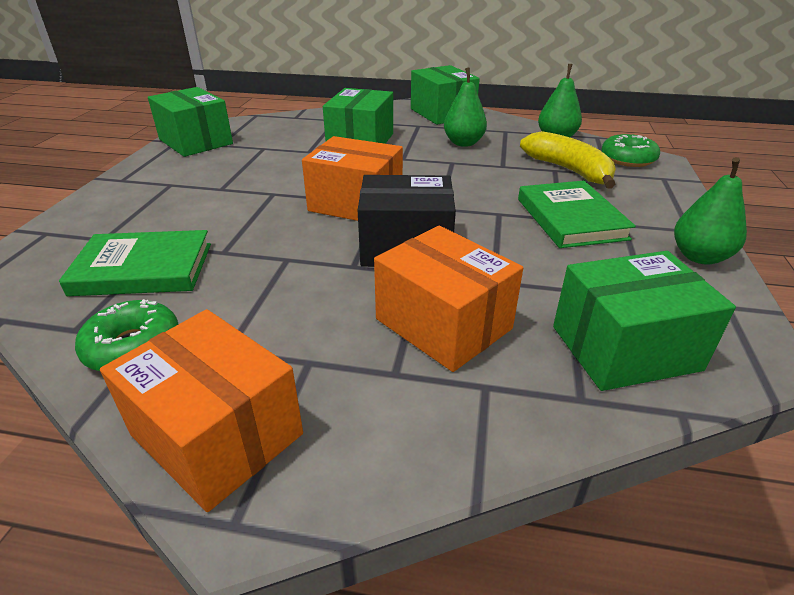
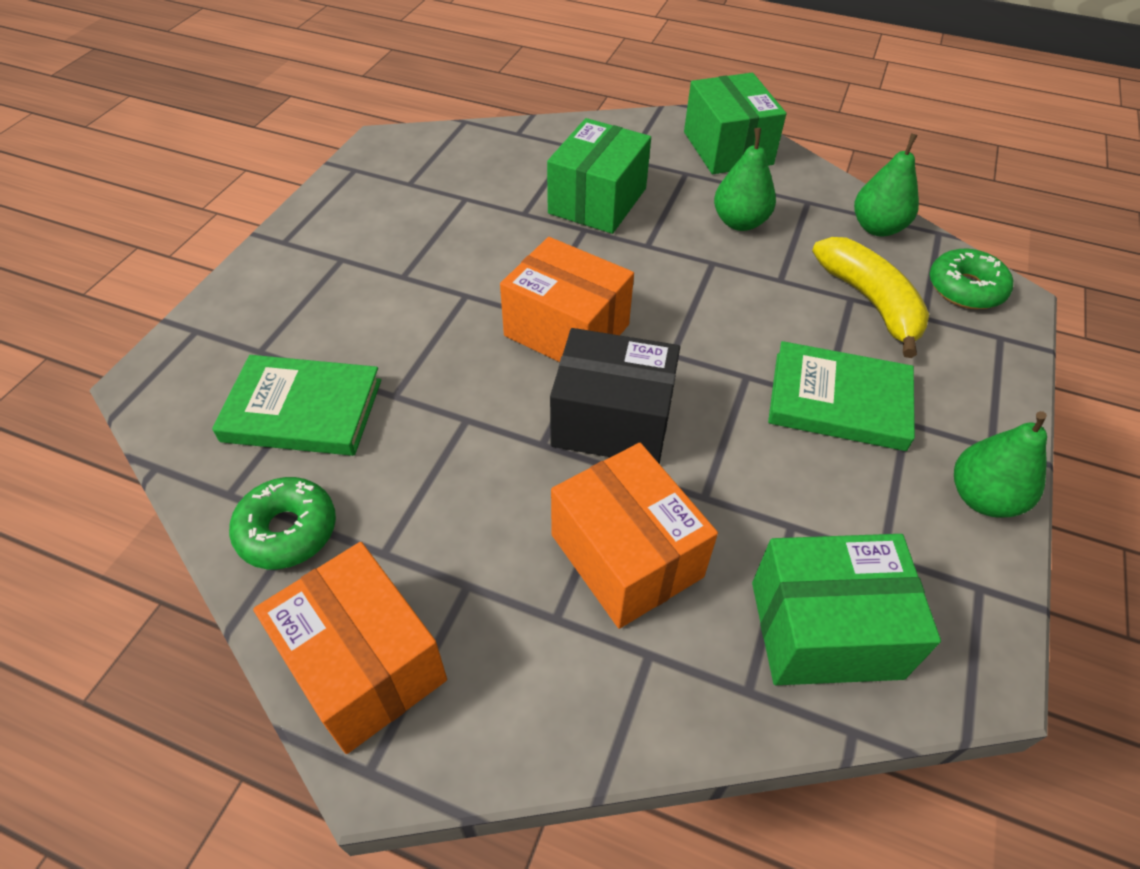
camera: 10 degrees right, 15 degrees up
green box [148,87,233,157] -> none
green book [518,181,636,248] -> green book turned 75 degrees counterclockwise [768,341,915,451]

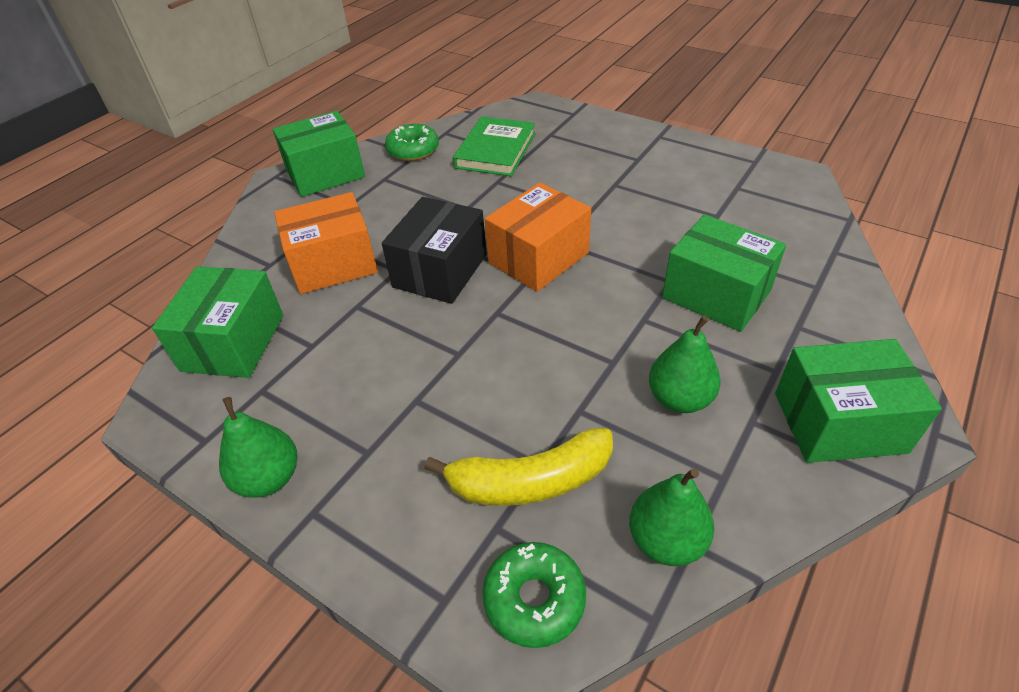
camera: 105 degrees right, 5 degrees down
orange box [253,542,447,754] -> green box [273,111,365,197]
green book [768,341,915,451] -> none

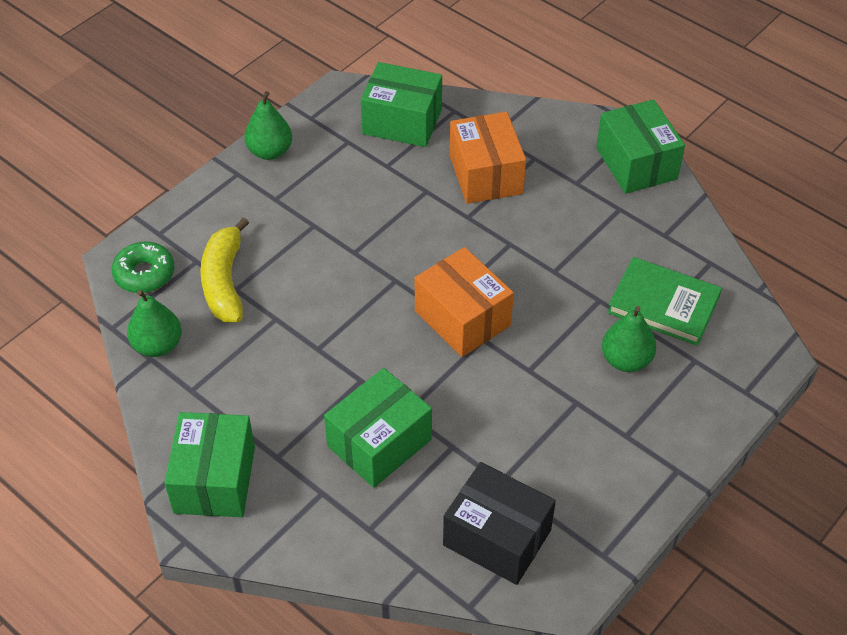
camera: 95 degrees right, 5 degrees up
black box [382,197,487,304] -> black box moved to [443,462,556,585]
green donut [385,124,439,161] -> none
green pear [649,315,720,413] -> green pear moved to [602,306,656,372]

